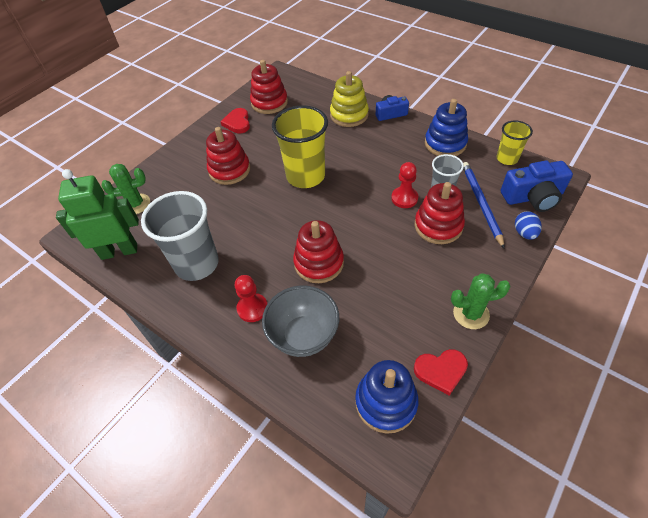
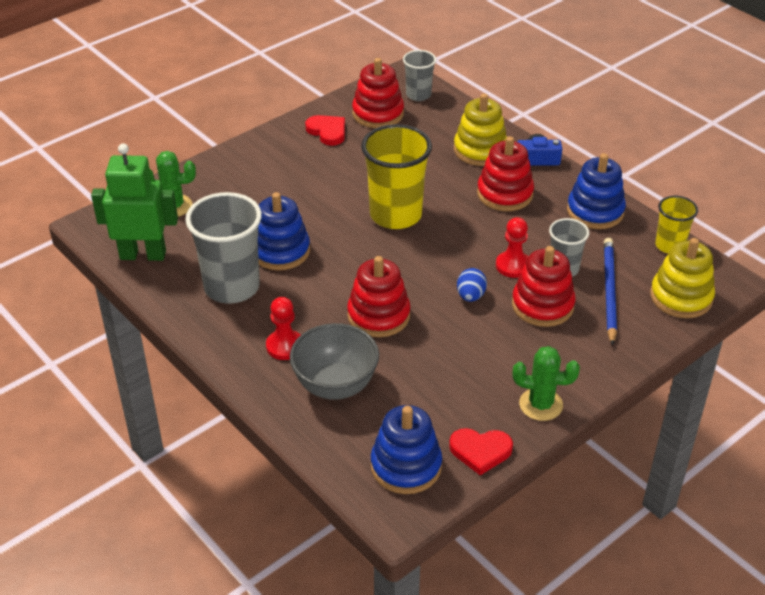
camera: 10 degrees right, 10 degrees down
red stacking toy [206,127,250,185] -> red stacking toy moved to [477,136,534,211]
red heart [220,108,250,133] -> red heart turned 135 degrees clockwise [305,115,345,146]
blue camera [501,161,573,212] -> yellow stacking toy [650,238,715,318]
blue egg [515,211,542,240] -> blue egg moved to [457,268,487,302]
none -> blue stacking toy [258,192,310,270]
none -> grey cup [403,50,436,101]

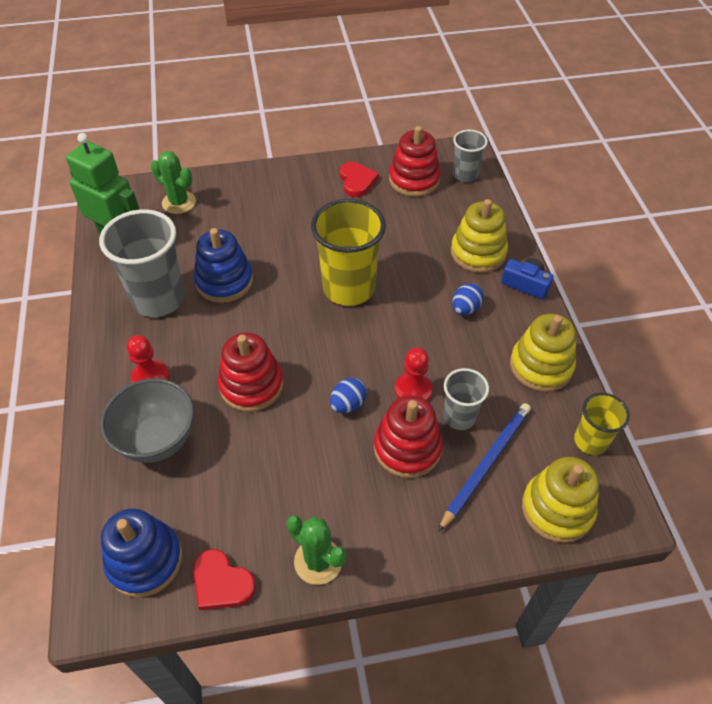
camera: 30 degrees right, 10 degrees up
red stacking toy [477,136,534,211] -> blue egg [452,283,484,315]
blue stacking toy [567,153,626,229] -> yellow stacking toy [510,314,576,392]

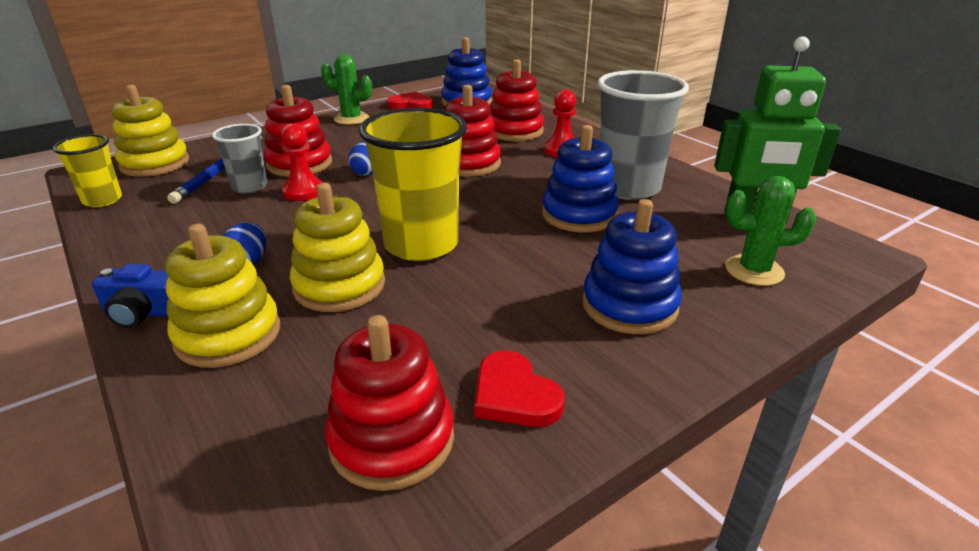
camera: 155 degrees right, 20 degrees down
grey bowl [100,378,194,463] -> red stacking toy [490,59,544,141]
grey cup [453,130,488,182] -> none
yellow stacking toy [510,314,576,392] -> yellow stacking toy moved to [290,183,385,312]
none -> blue stacking toy [582,199,682,334]

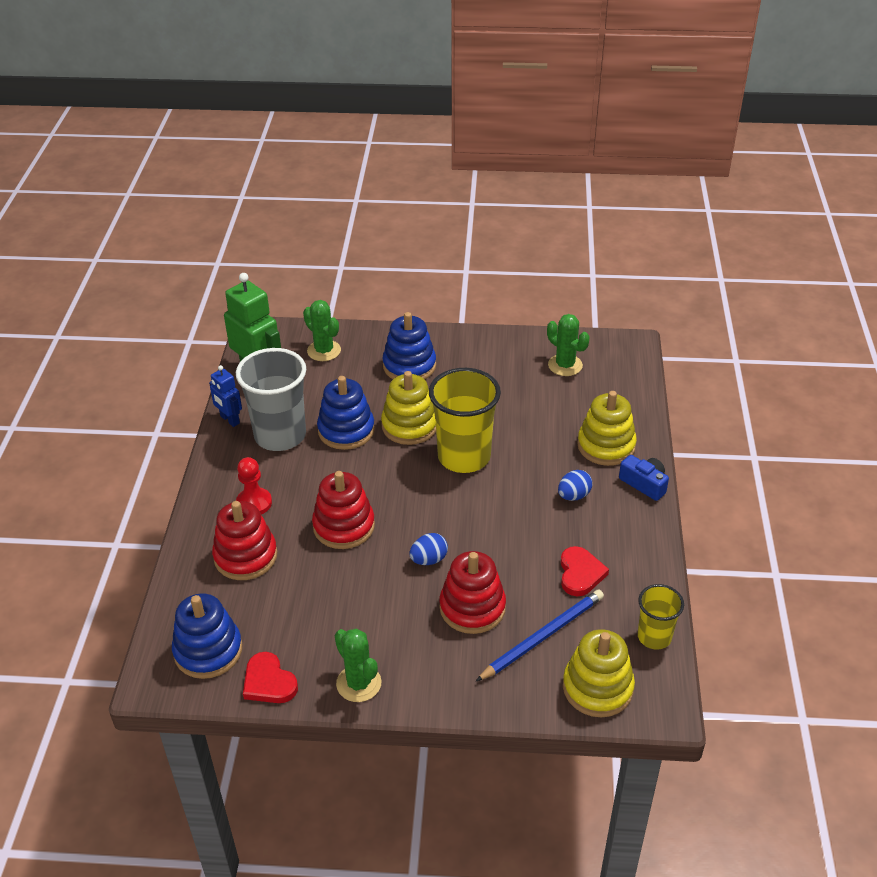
camera: 140 degrees left, 10 degrees up
grey cup [212,124,267,194] -> none
red pawn [281,123,324,201] -> none
yellow stacking toy [290,183,385,312] -> yellow stacking toy moved to [381,371,436,445]
red stacking toy [325,315,454,491] -> green cactus [547,314,590,376]
red heart [474,350,565,427] -> red heart moved to [561,546,609,596]
none -> blue robot [209,365,242,427]

